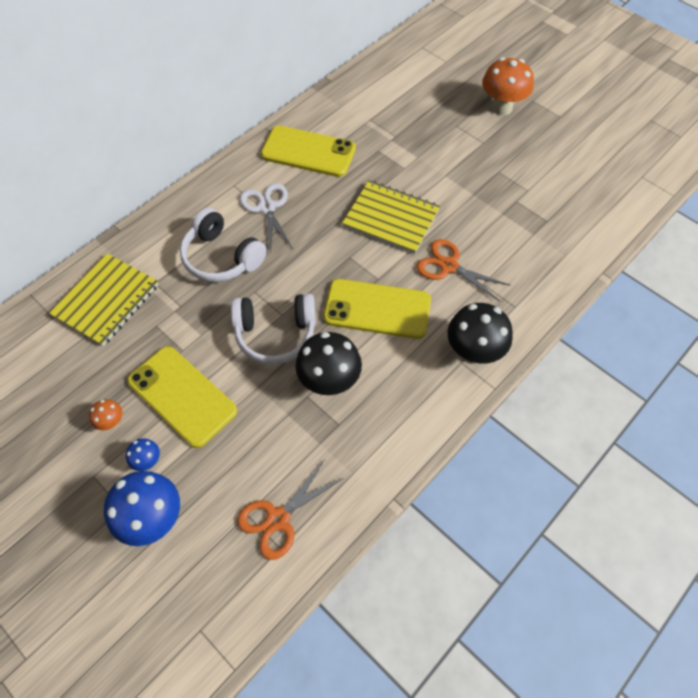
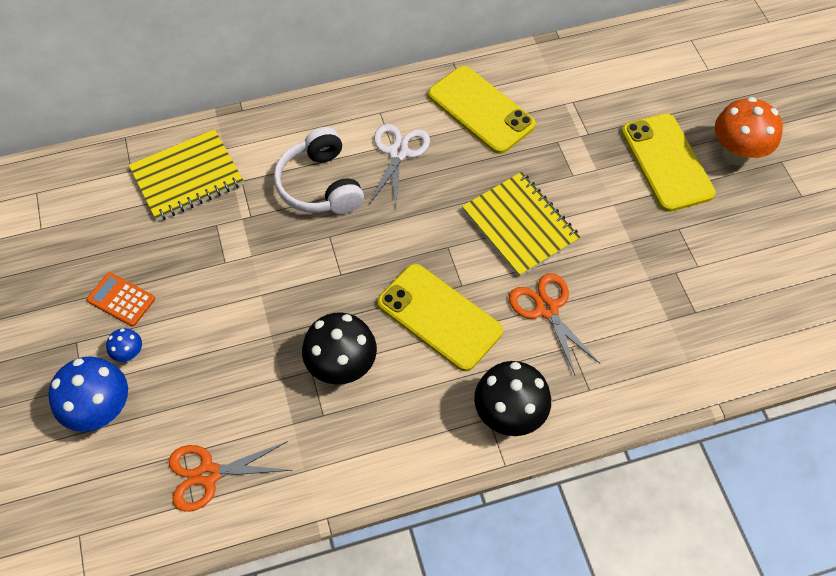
camera: 30 degrees right, 0 degrees up
orange mushroom [89,399,123,430] -> orange calculator [87,272,155,326]
yellow phone [127,346,237,448] -> yellow phone moved to [621,113,716,212]
white headphones [231,294,316,365] -> none

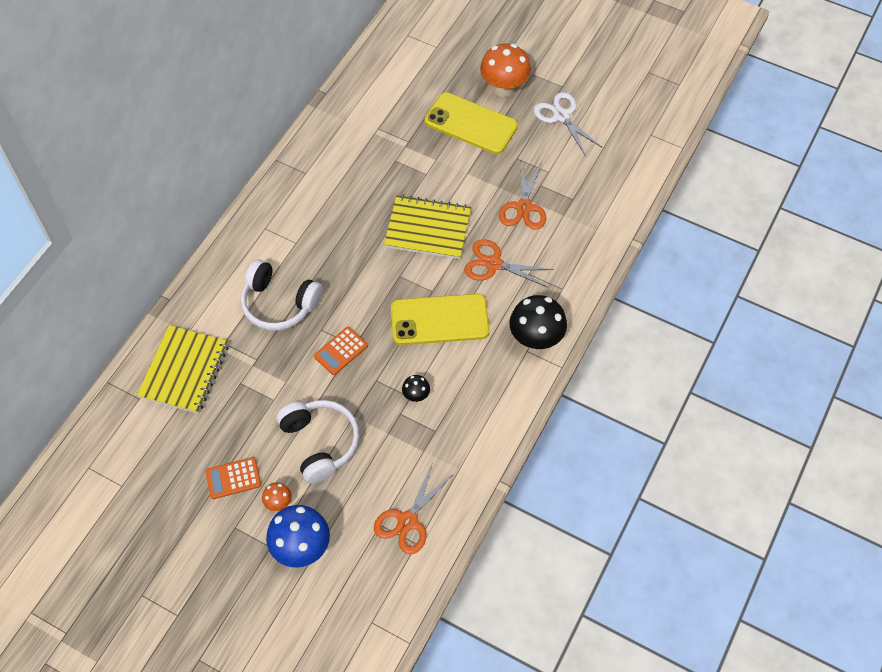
camera: 45 degrees left, 0 degrees up
blue mushroom [106,328,142,362] -> orange mushroom [262,482,292,511]
black mushroom [302,312,377,385] -> black mushroom [402,375,430,402], size x0.48
white scissors [369,124,430,209] -> white scissors moved to [534,92,603,156]
yellow phone [428,66,536,154] -> none
none -> white headphones [276,400,359,484]
none -> orange calculator [314,327,368,375]
none -> orange scissors [499,162,546,230]

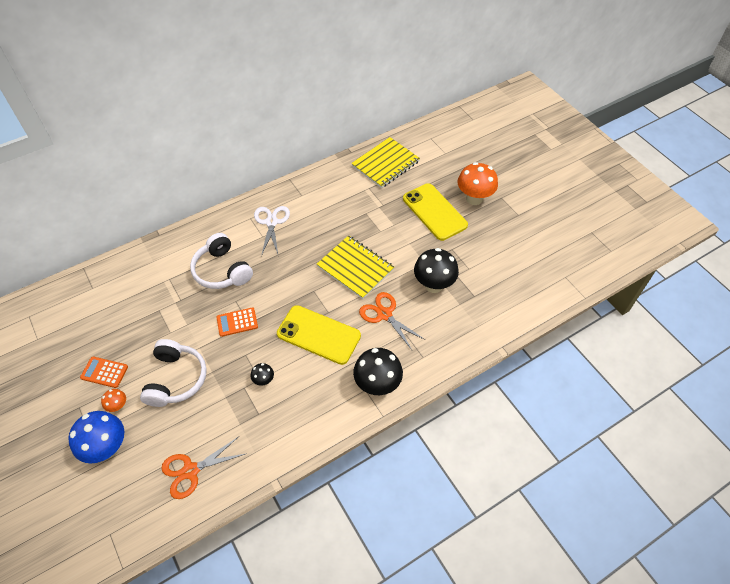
camera: 30 degrees right, 5 degrees down
yellow notebook [137,325,229,414] -> yellow notebook moved to [351,137,420,188]
orange scissors [499,162,546,230] -> black mushroom [414,248,459,293]
white scissors [534,92,603,156] -> white scissors moved to [254,206,290,256]

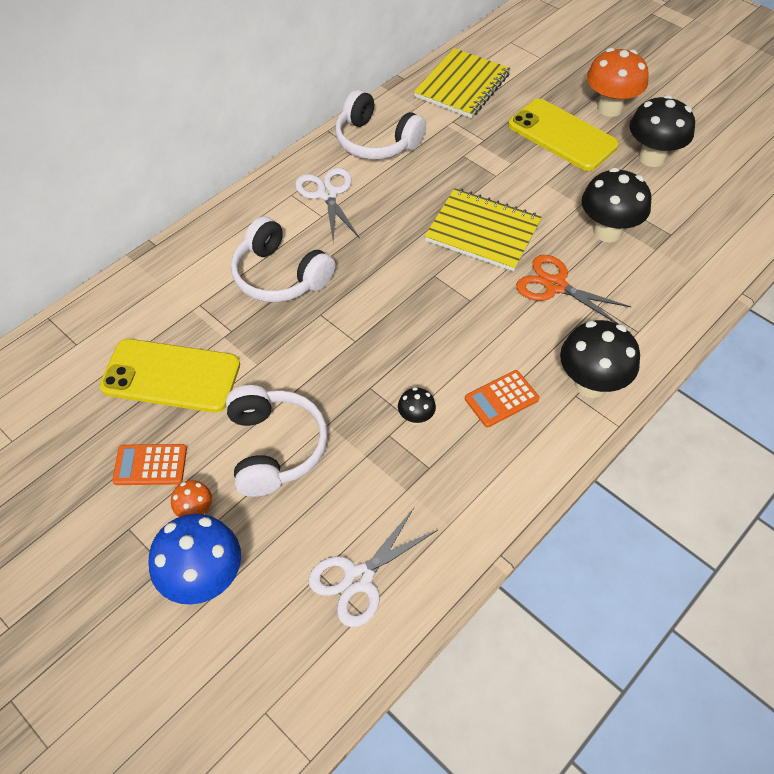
camera: 15 degrees left, 0 degrees up
orange scissors [161,437,245,499] -> white scissors [308,508,438,627]
orange calculator [217,307,258,337] -> orange calculator moved to [465,370,539,427]
yellow phone [277,305,361,365] -> yellow phone moved to [99,339,240,413]
none -> white headphones [335,90,426,160]
none -> black mushroom [629,95,695,167]

